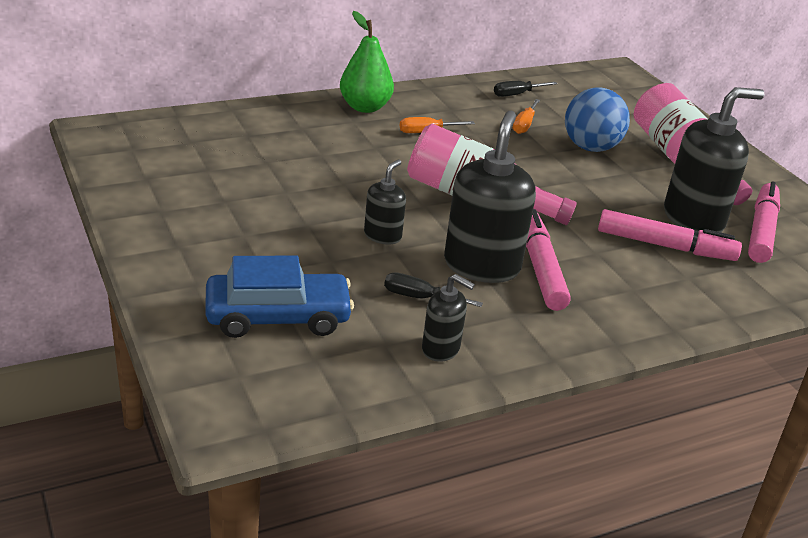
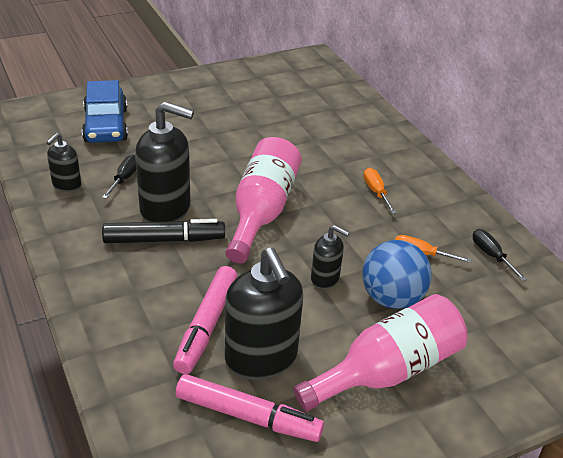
camera: 90 degrees right, 5 degrees up
green pear [340,11,394,113] -> none
black soap dispenser [364,160,406,245] -> black soap dispenser moved to [311,225,350,289]
pink marker [526,209,571,311] -> black marker [102,219,225,243]

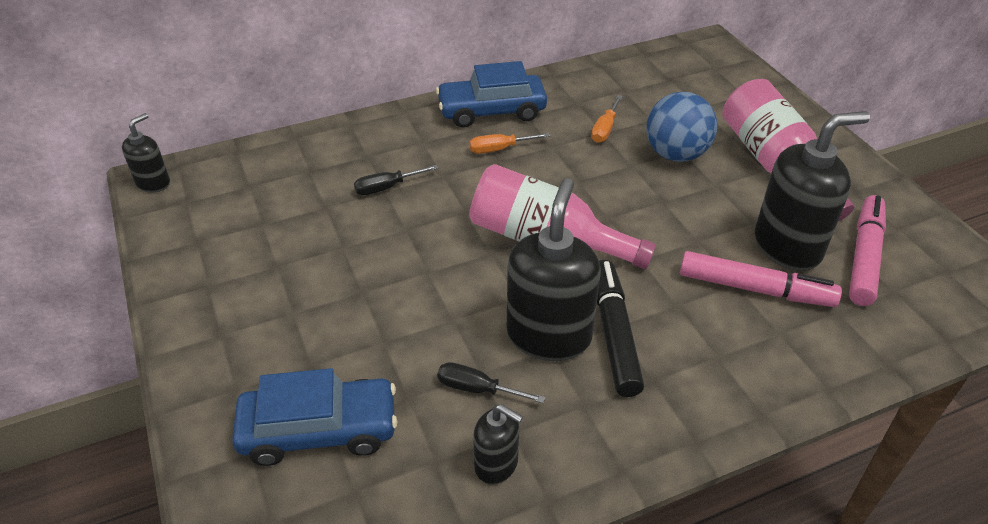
camera: 85 degrees left, 5 degrees up
black soap dispenser [311,225,350,289] -> black soap dispenser moved to [122,113,170,193]
black screwdriver [473,229,527,281] -> black screwdriver moved to [354,165,438,195]
none -> blue car [436,61,547,128]

